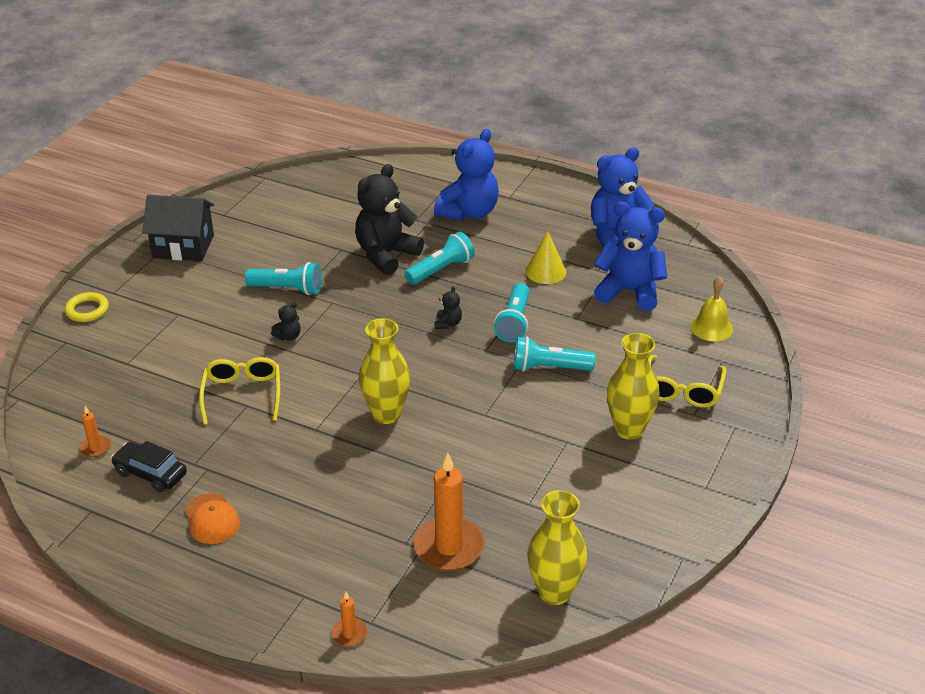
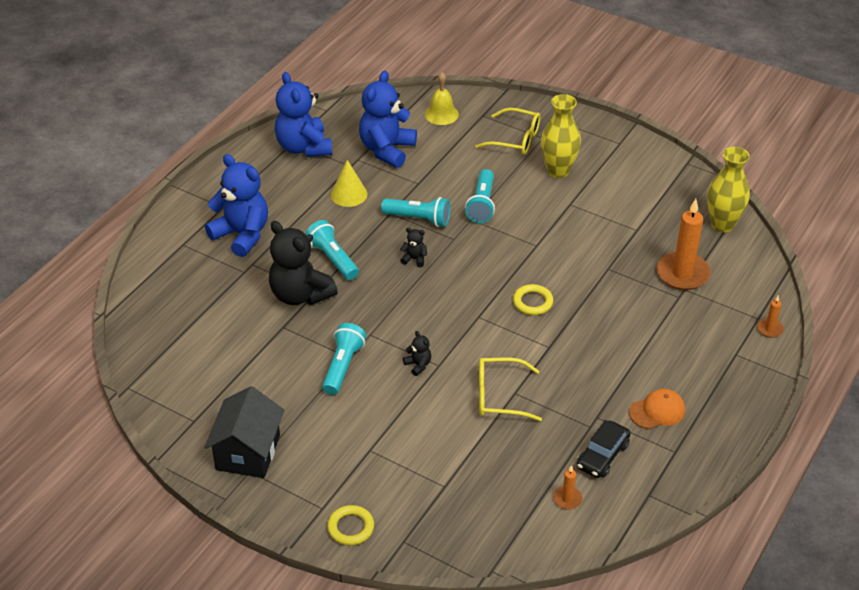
camera: 85 degrees left, 5 degrees up
yellow vase [359,318,410,424] -> yellow ring [513,284,553,315]

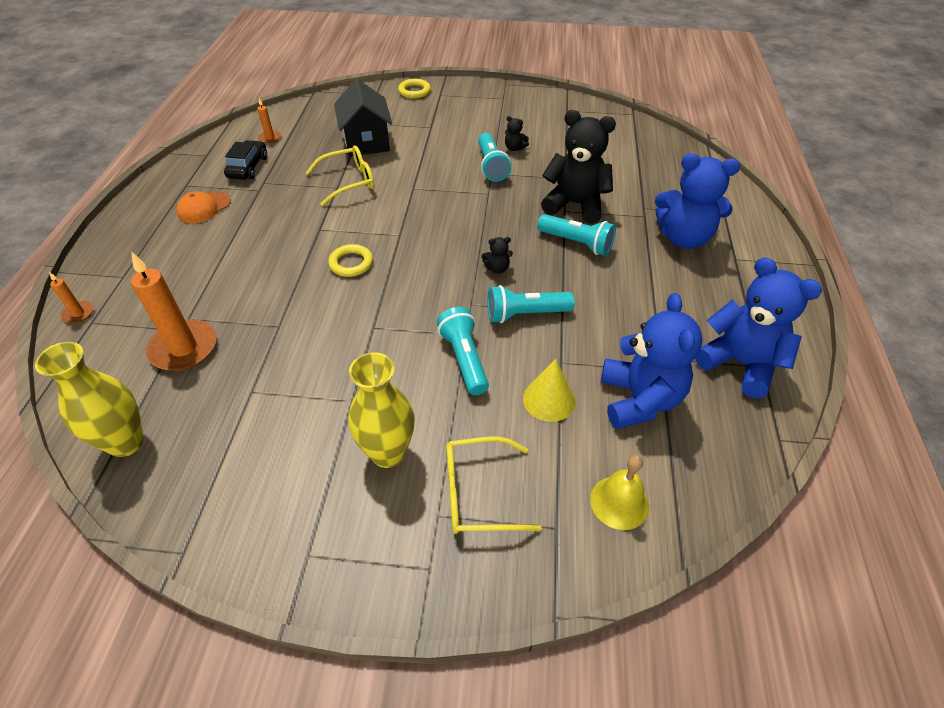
camera: 155 degrees right, 5 degrees up
black house [204,386,284,478] -> black house moved to [334,79,392,156]
yellow cone [331,160,368,207] -> yellow cone moved to [523,359,576,422]
black teddy bear [403,331,431,376] -> black teddy bear moved to [505,116,529,151]

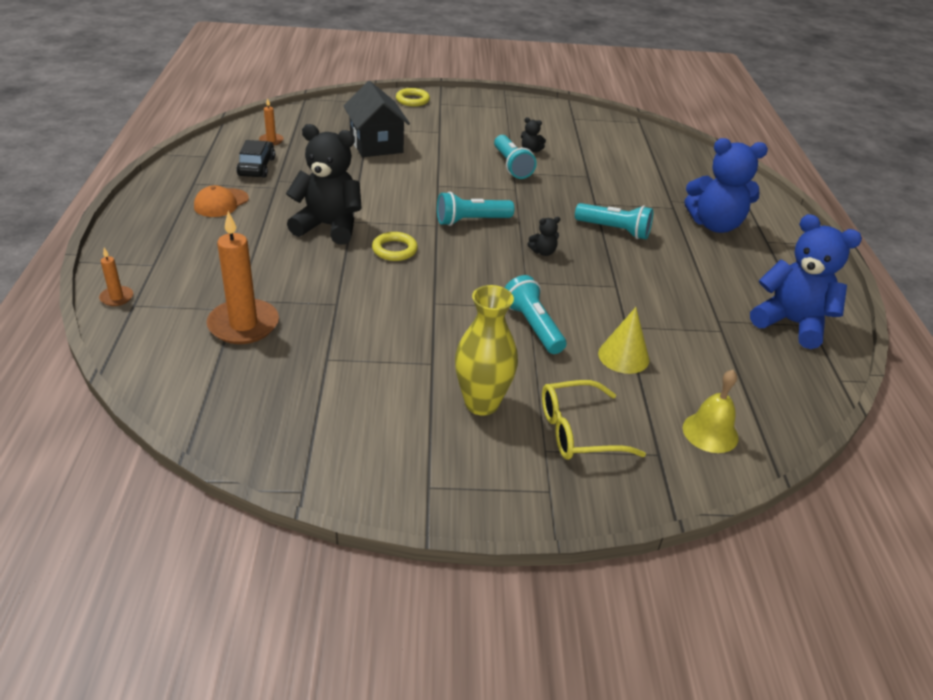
camera: 10 degrees left, 10 degrees down
yellow vase [35,342,144,457] -> none
yellow glasses [306,145,374,206] -> none
turquoise flashlight [487,285,575,323] -> turquoise flashlight moved to [437,192,514,226]
black teddy bear [541,110,616,224] -> black teddy bear moved to [286,124,362,245]
blue teddy bear [601,293,703,429] -> none

